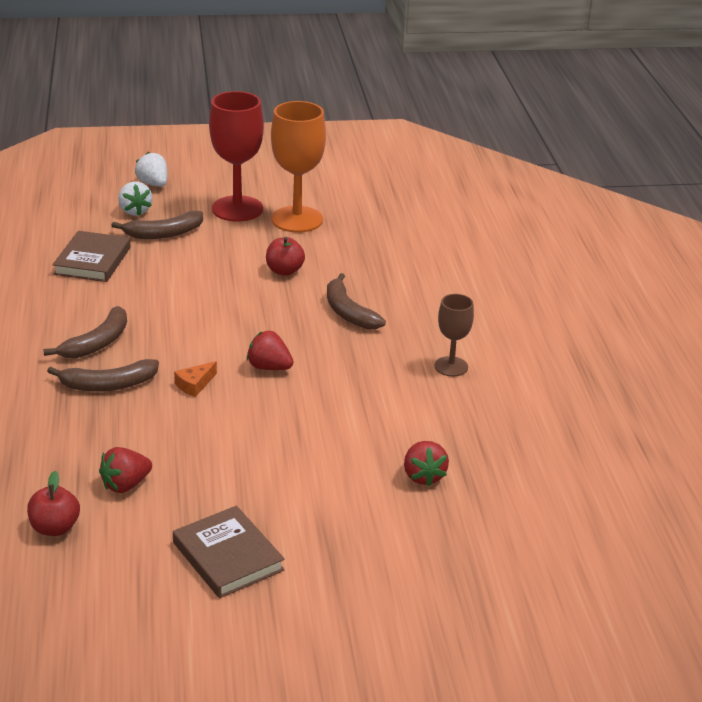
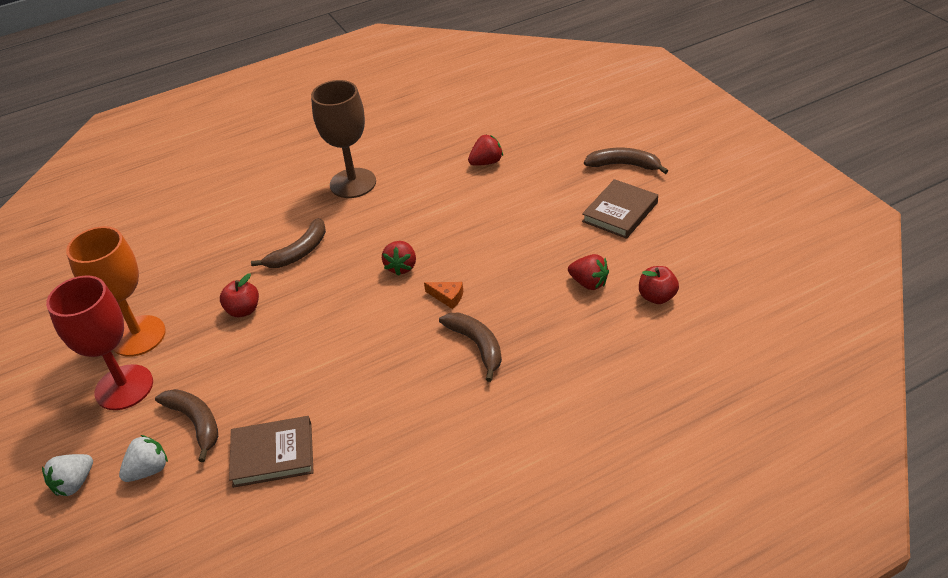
camera: 105 degrees left, 10 degrees up
brown banana [43,306,127,359] -> brown banana moved to [584,148,668,174]
brown goblet [435,294,474,377] -> brown goblet [311,80,376,198], size x1.81

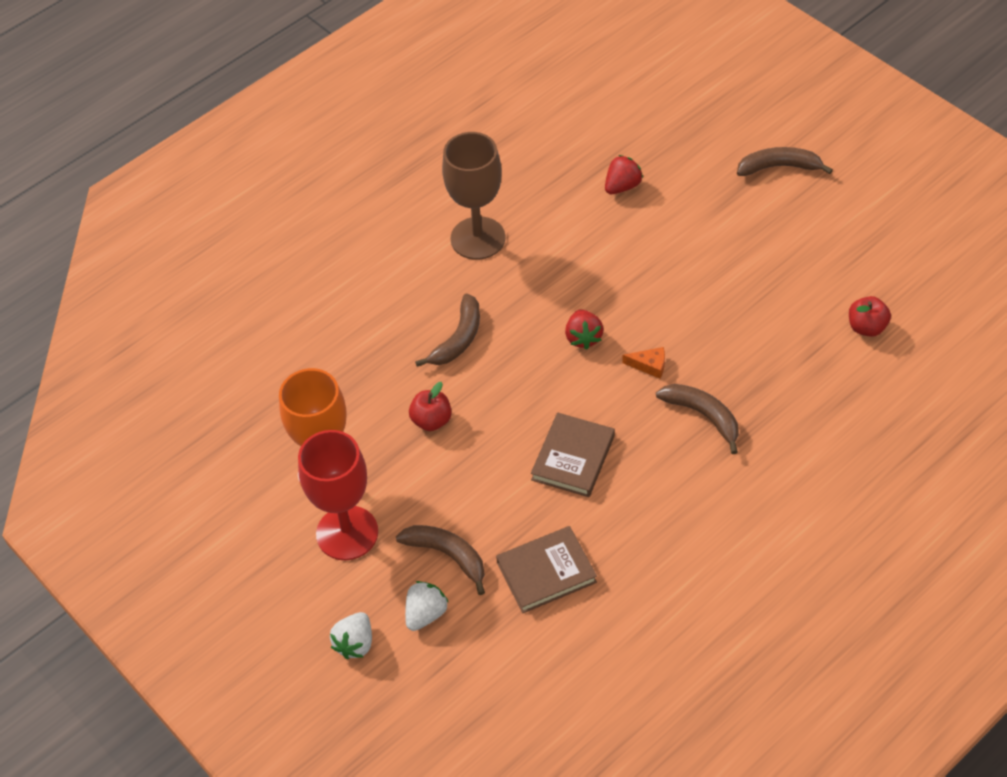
camera: 15 degrees left, 10 degrees up
red strawberry [568,254,609,290] -> none
brown book [582,179,658,239] -> brown book moved to [531,412,615,497]

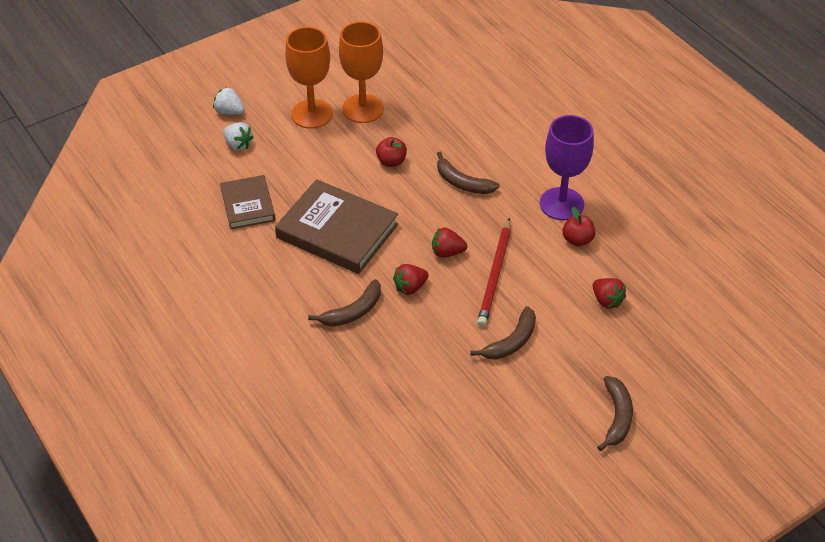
camera: 95 degrees right, 5 degrees down
red goblet [298,430,378,560] -> orange goblet [285,27,333,129]
brown banana [396,525,485,595] -> brown banana moved to [470,306,536,360]
brown goblet [442,132,505,260] -> purple goblet [540,115,594,220]
brown book [531,412,615,497] -> brown book [275,179,398,274], size x1.67
orange cheese [622,347,665,378] -> red strawberry [393,264,429,295]
red apple [849,296,891,337] -> red apple moved to [563,207,595,246]
none -> red pencil [477,218,511,327]

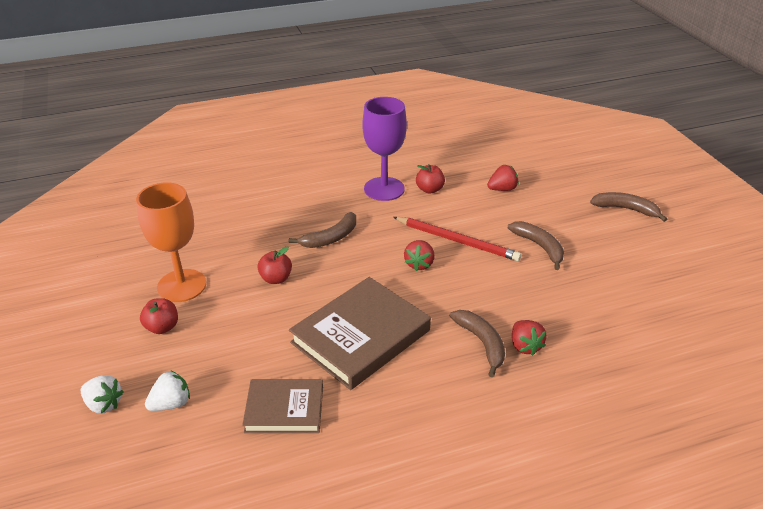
camera: 75 degrees left, 10 degrees down
white strawberry [213,87,245,115] -> white strawberry turned 105 degrees counterclockwise [81,375,124,413]
orange goblet [285,27,333,129] -> red apple [140,298,178,334]
red strawberry [393,264,429,295] -> red strawberry moved to [512,320,547,356]

